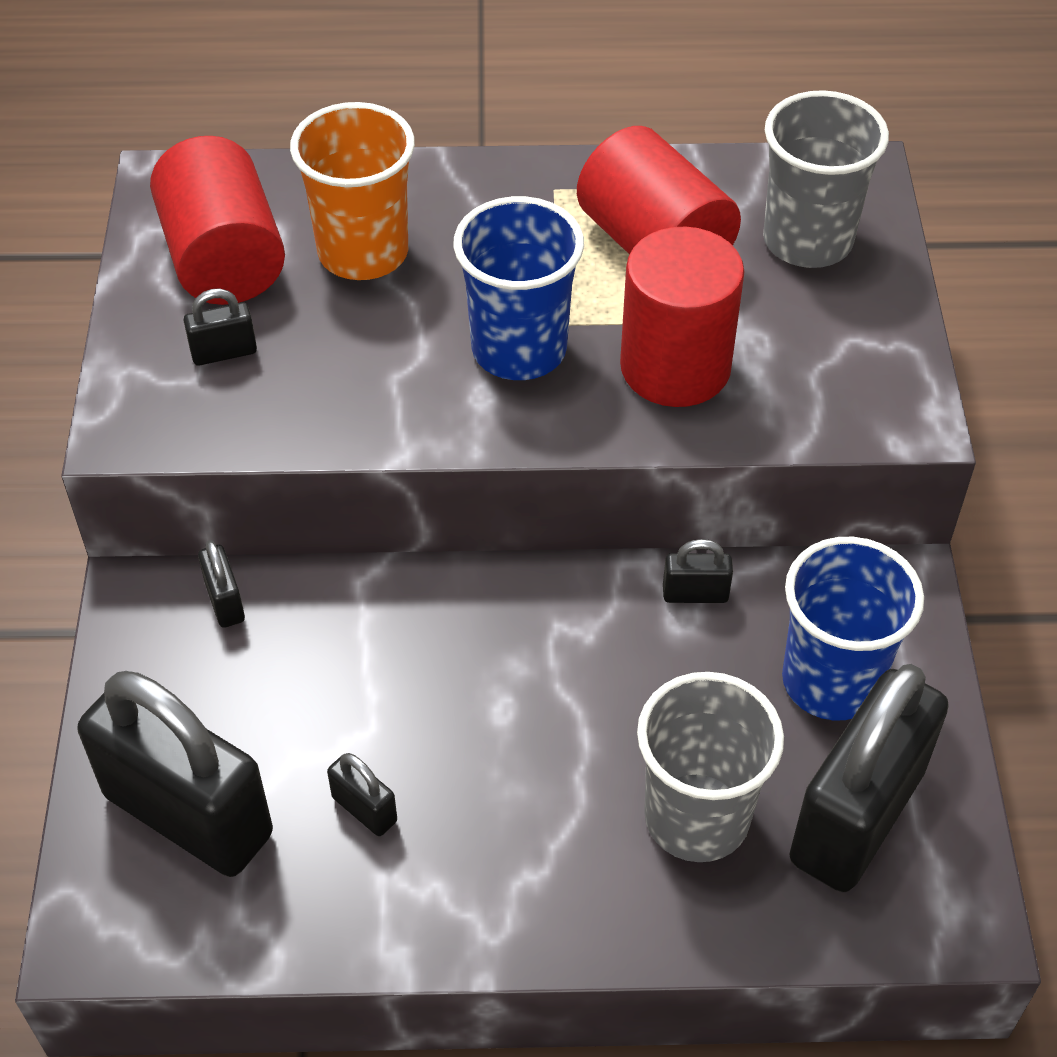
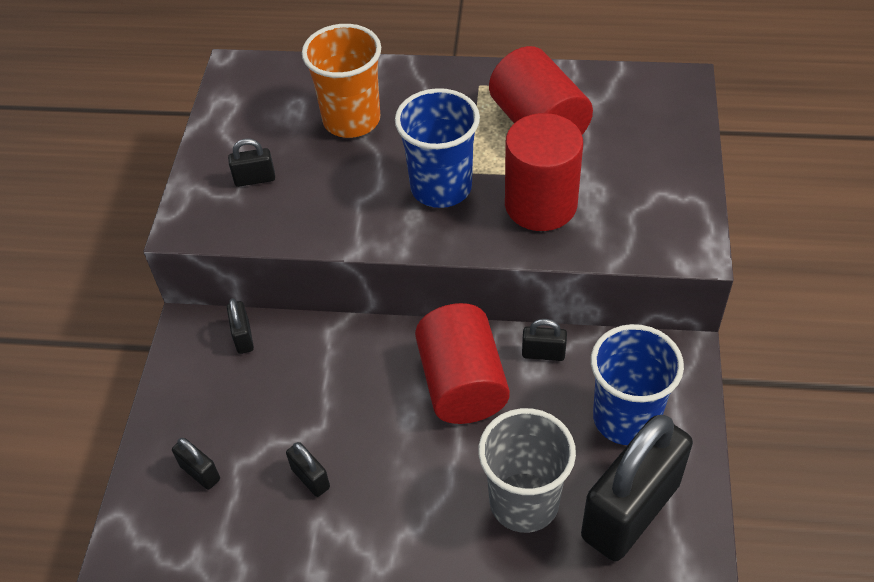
camera: 10 degrees right, 0 degrees up
black padlock [78,671,273,877] -> black padlock [172,438,220,490], size x0.40
red cylinder [150,136,285,305] -> red cylinder moved to [415,303,510,424]
grey cup [763,90,889,268] -> none

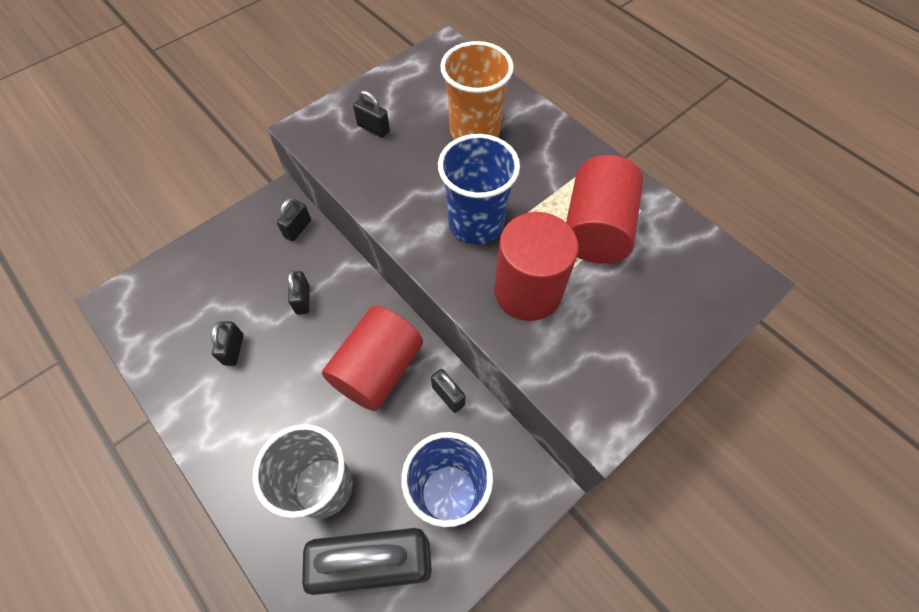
camera: 40 degrees right, 10 degrees up
black padlock [172,438,220,490] -> black padlock moved to [288,270,310,315]

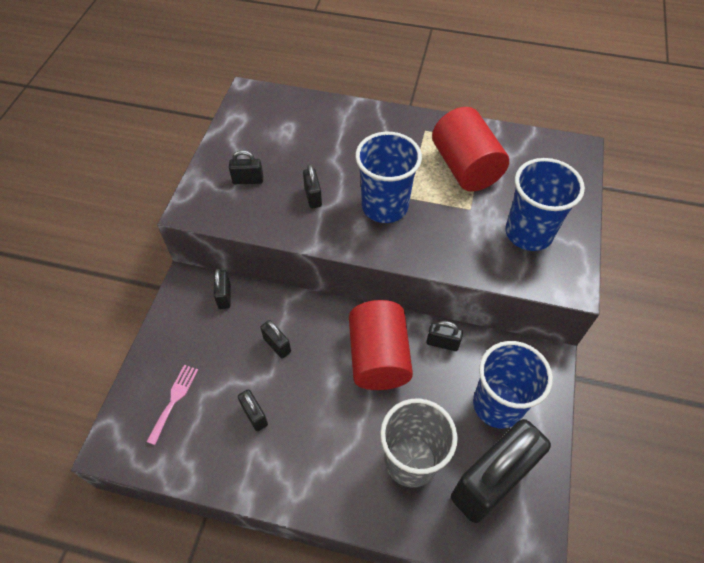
camera: 35 degrees left, 5 degrees down
orange cup [440,41,514,140] -> none
red cylinder [494,212,579,321] -> none
none -> pink fork [146,365,198,445]
none -> black padlock [303,164,322,208]
none -> blue cup [505,158,585,251]

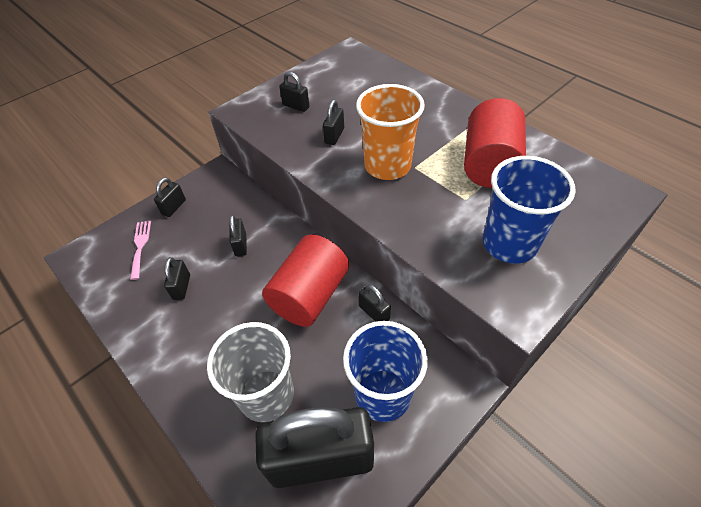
camera: 35 degrees right, 5 degrees down
pink fork [146,365,198,445] -> pink fork turned 60 degrees counterclockwise [130,221,151,280]
black padlock [214,269,230,309] -> black padlock moved to [154,178,186,217]
blue cup [355,132,422,223] -> orange cup [356,84,425,180]

